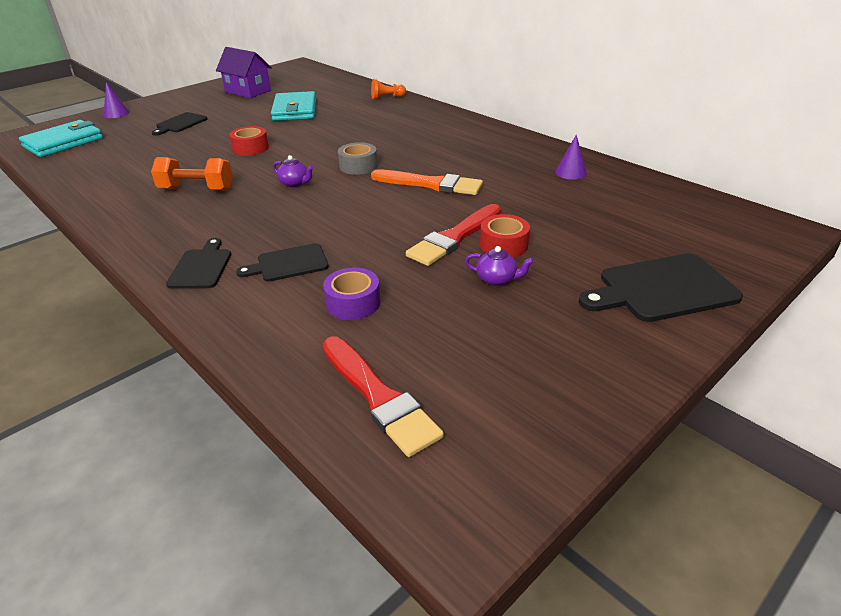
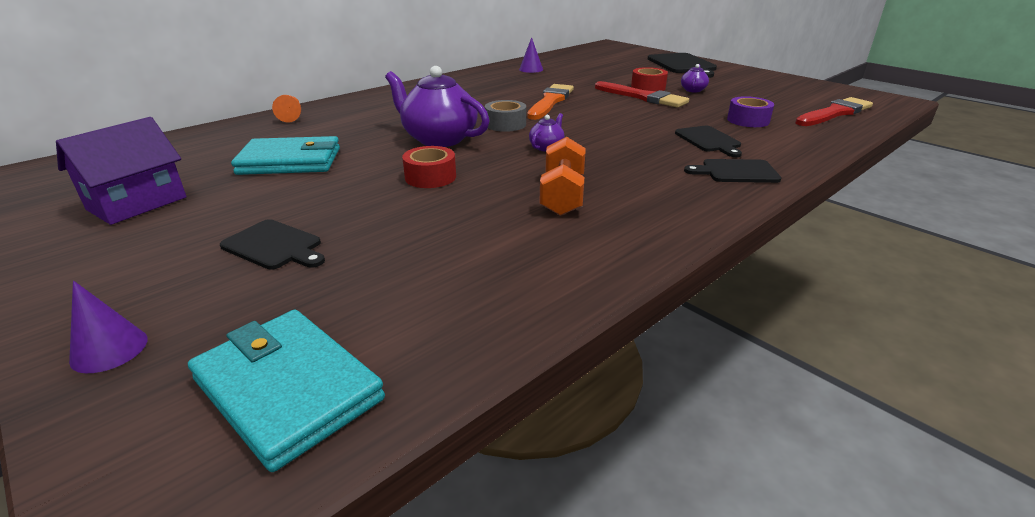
camera: 90 degrees left, 5 degrees down
none -> purple teapot [385,66,490,147]

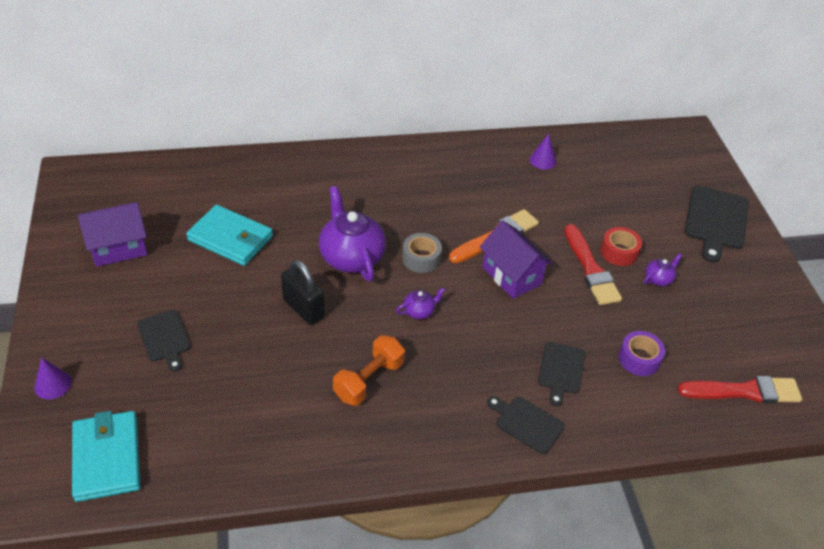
camera: 30 degrees right, 15 degrees up
orange pawn [272,95,301,122] -> none
red tape [402,146,456,188] -> black padlock [281,260,325,325]
none -> purple house [480,220,553,299]

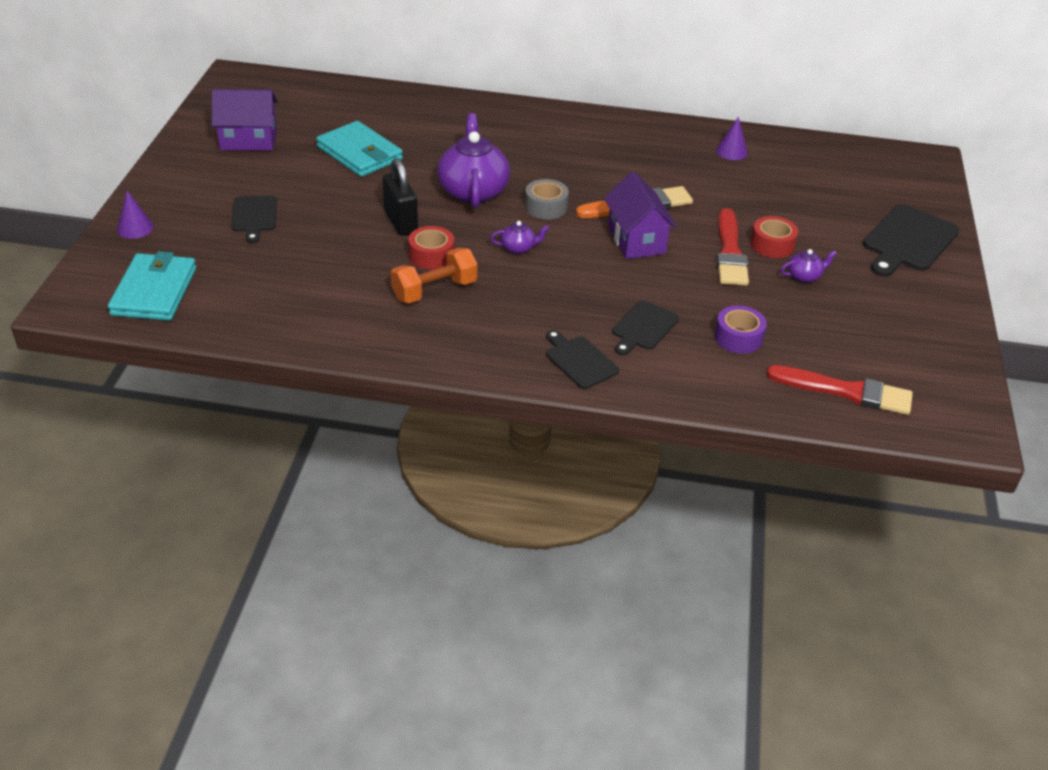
camera: 20 degrees right, 5 degrees down
none -> red tape [408,226,454,270]

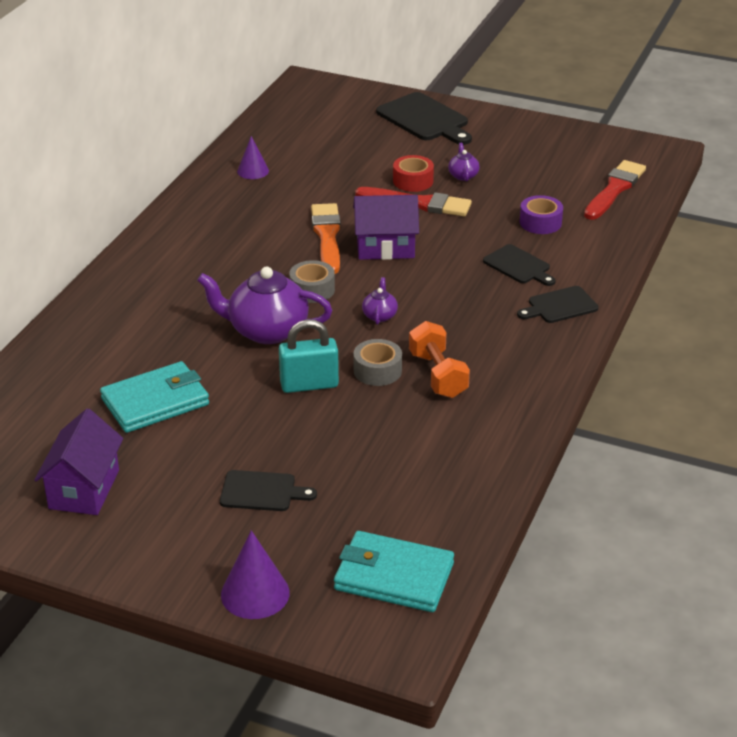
camera: 75 degrees left, 5 degrees down
purple cone [117,191,154,239] -> purple cone [221,530,290,619], size x1.50
black padlock [383,158,418,236] -> turquoise padlock [279,319,339,393]
red tape [408,226,454,270] -> grey tape [354,339,402,386]

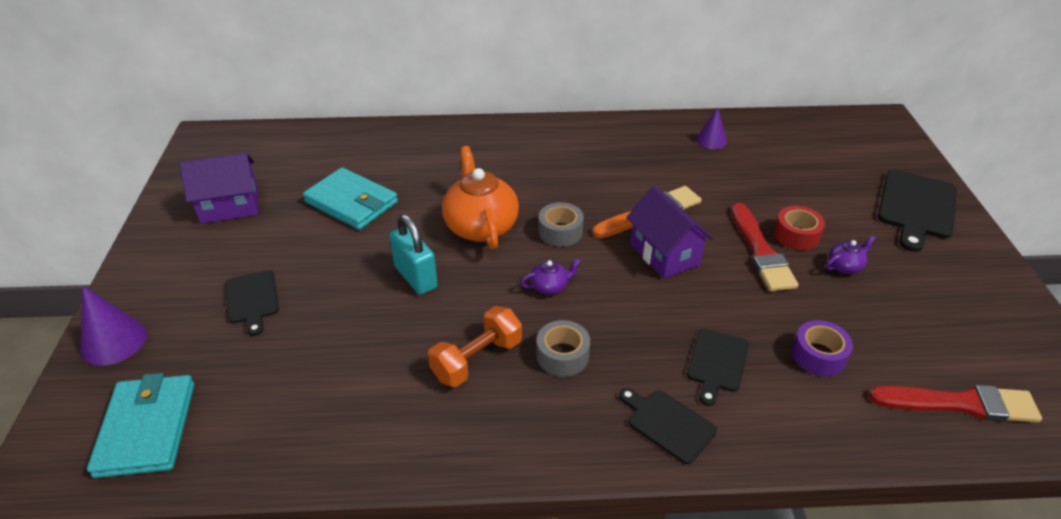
camera: 65 degrees right, 5 degrees up
purple teapot [197,267,332,344] -> orange teapot [442,146,519,250]
grey tape [354,339,402,386] -> grey tape moved to [537,320,590,377]

